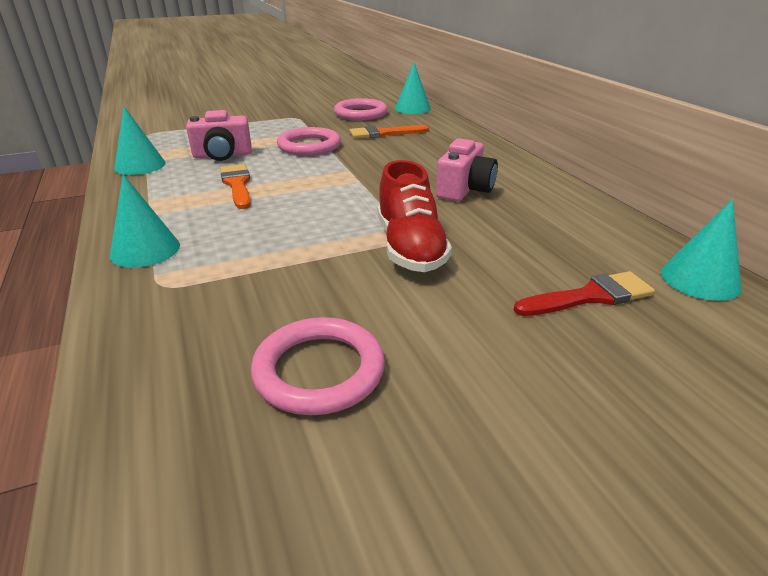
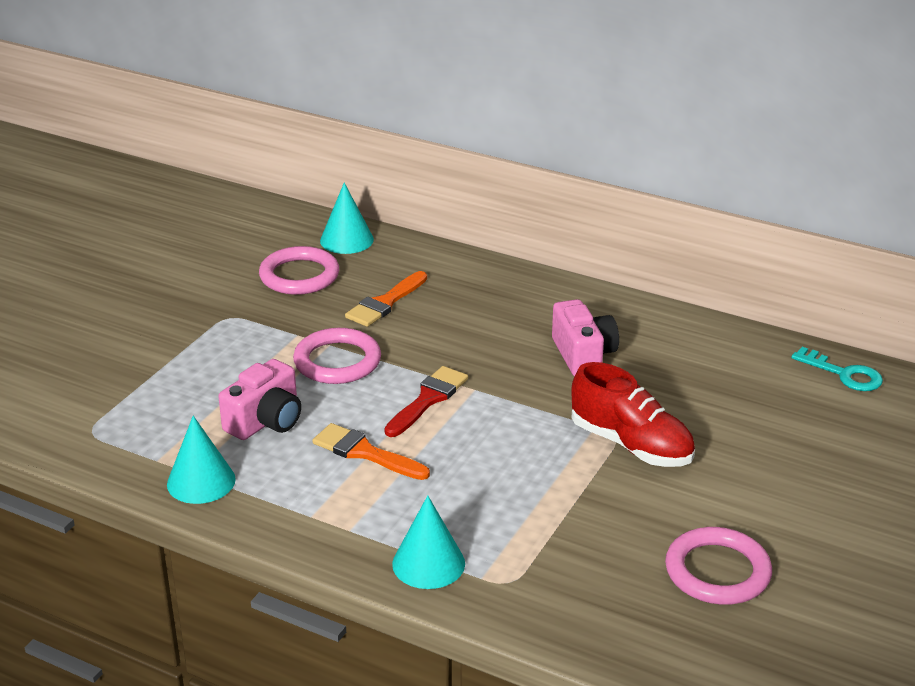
camera: 40 degrees left, 0 degrees up
red brush [514,271,655,316] -> red brush moved to [384,366,468,437]
turquoise cone [661,199,742,301] -> turquoise key [791,347,883,391]

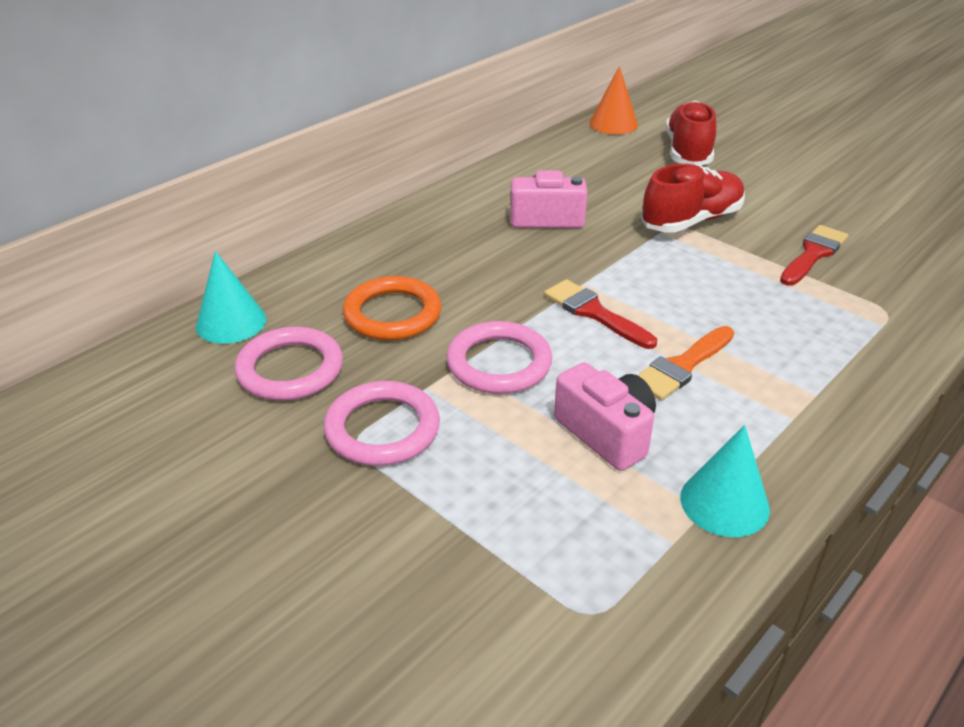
camera: 75 degrees left, 5 degrees up
orange brush [345,271,427,327] -> orange ring [343,276,441,340]
turquoise cone [392,495,465,589] -> none
pink ring [665,527,772,605] -> pink ring moved to [324,381,440,466]
turquoise key [791,347,883,391] -> orange cone [589,66,638,134]
none -> red shoe [666,101,716,165]
none -> red brush [780,225,848,286]

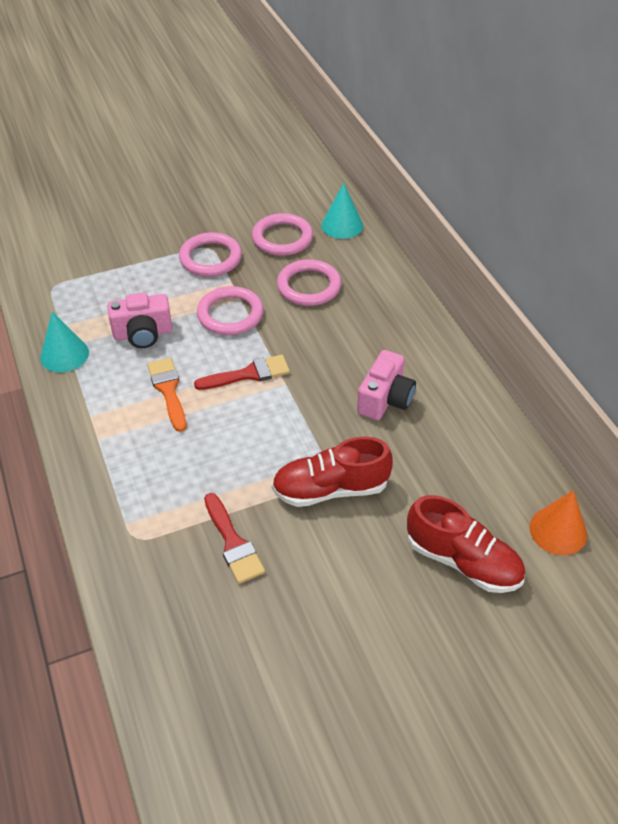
camera: 115 degrees right, 10 degrees up
orange ring [343,276,441,340] -> pink ring [277,259,342,306]
red shoe [641,164,745,233] -> red shoe turned 90 degrees clockwise [272,436,393,507]

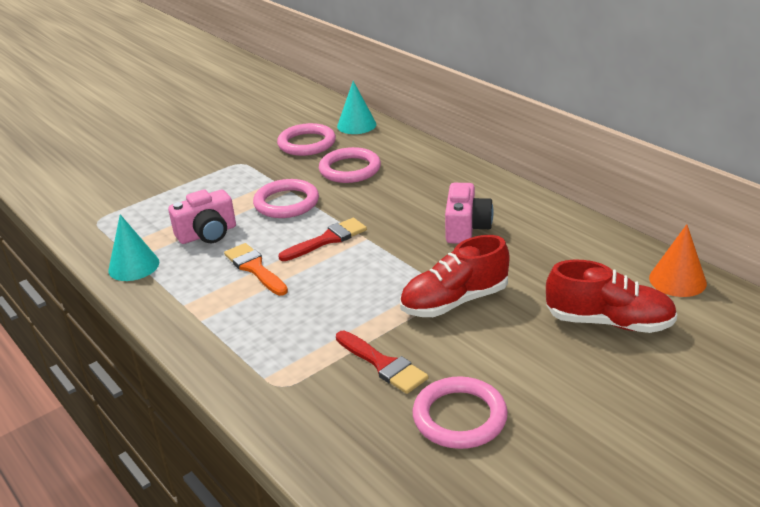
camera: 15 degrees left, 15 degrees down
pink ring [179,232,242,277] -> pink ring moved to [412,376,508,449]

